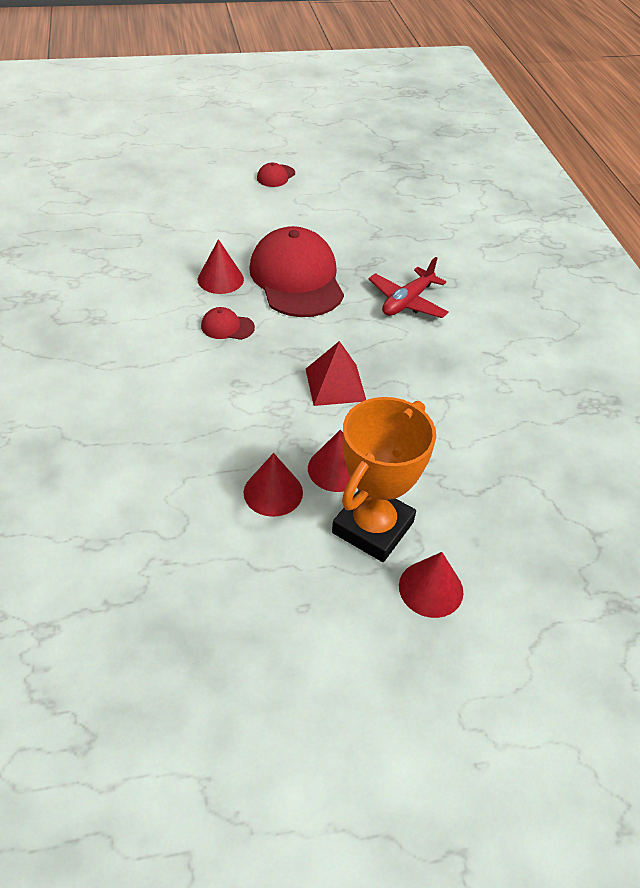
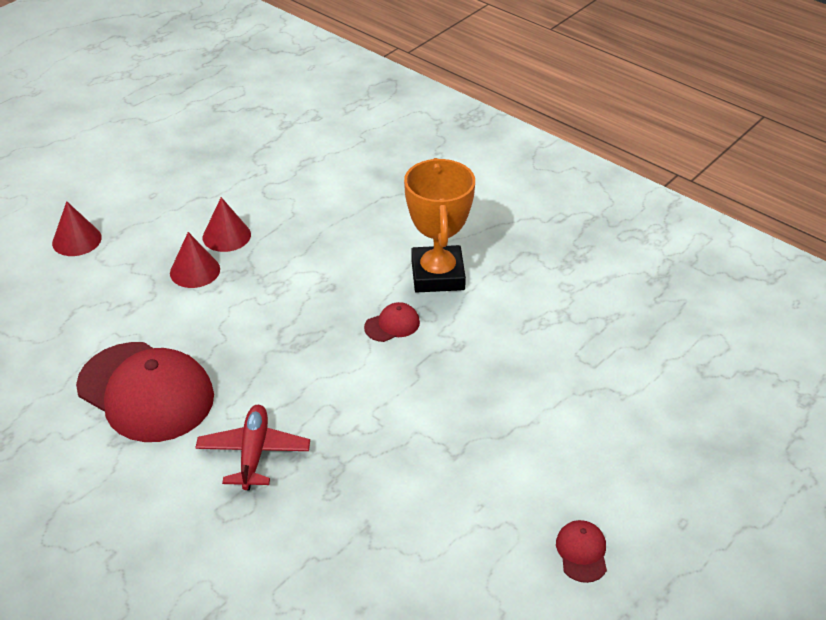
camera: 145 degrees right, 5 degrees down
red cone [198,239,244,294] -> none
red cap [249,226,344,317] -> red cap moved to [76,342,214,442]
red pyramid [306,341,366,406] -> none
orange trophy [332,397,436,562] -> orange trophy moved to [404,158,475,293]

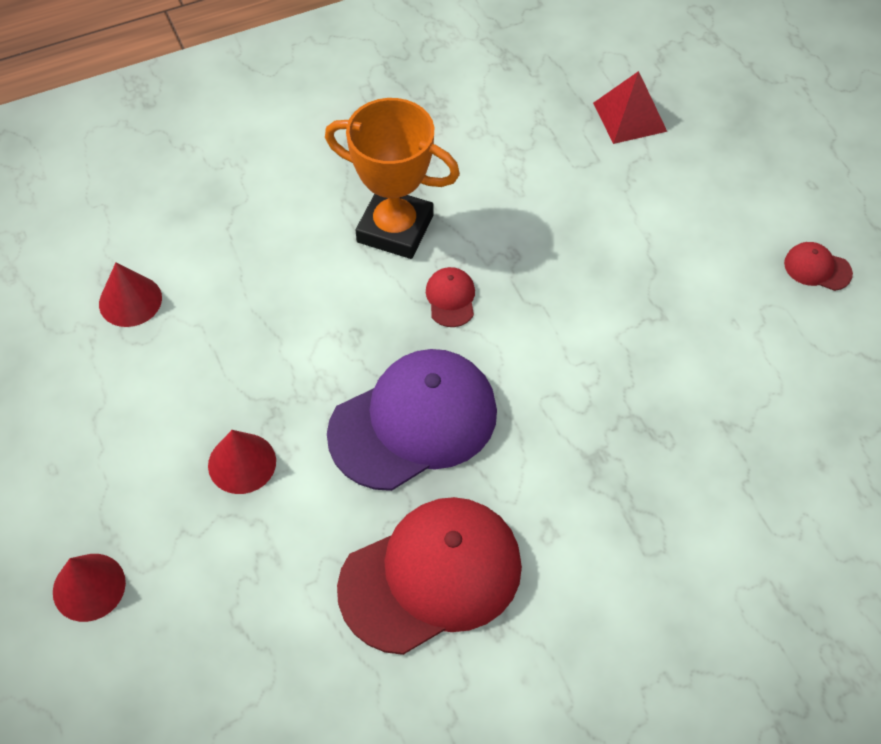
camera: 65 degrees left, 15 degrees up
red plane [195,405,310,490] -> none
red cone [203,197,251,252] -> red cone moved to [99,263,162,327]
none -> purple cap [327,349,497,491]
none -> red pyramid [593,71,667,144]

